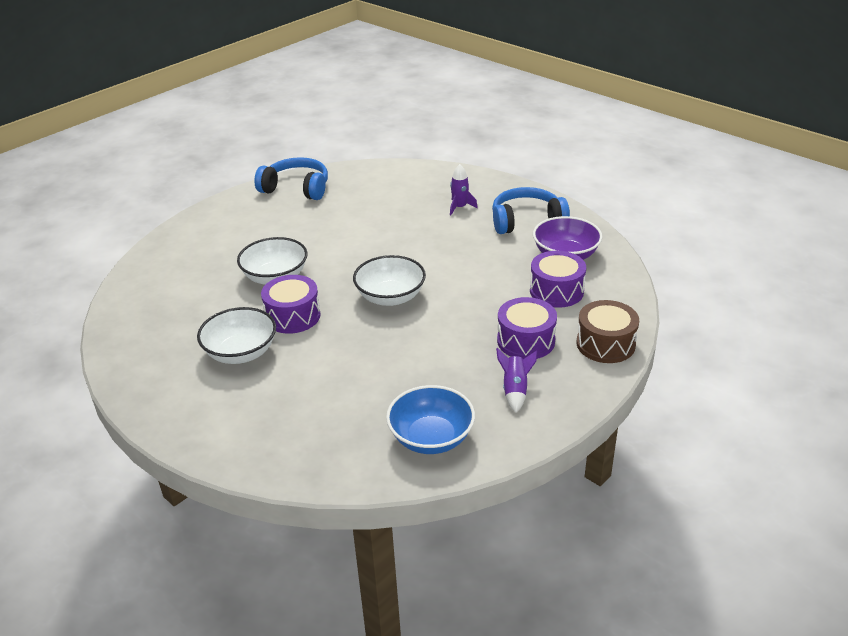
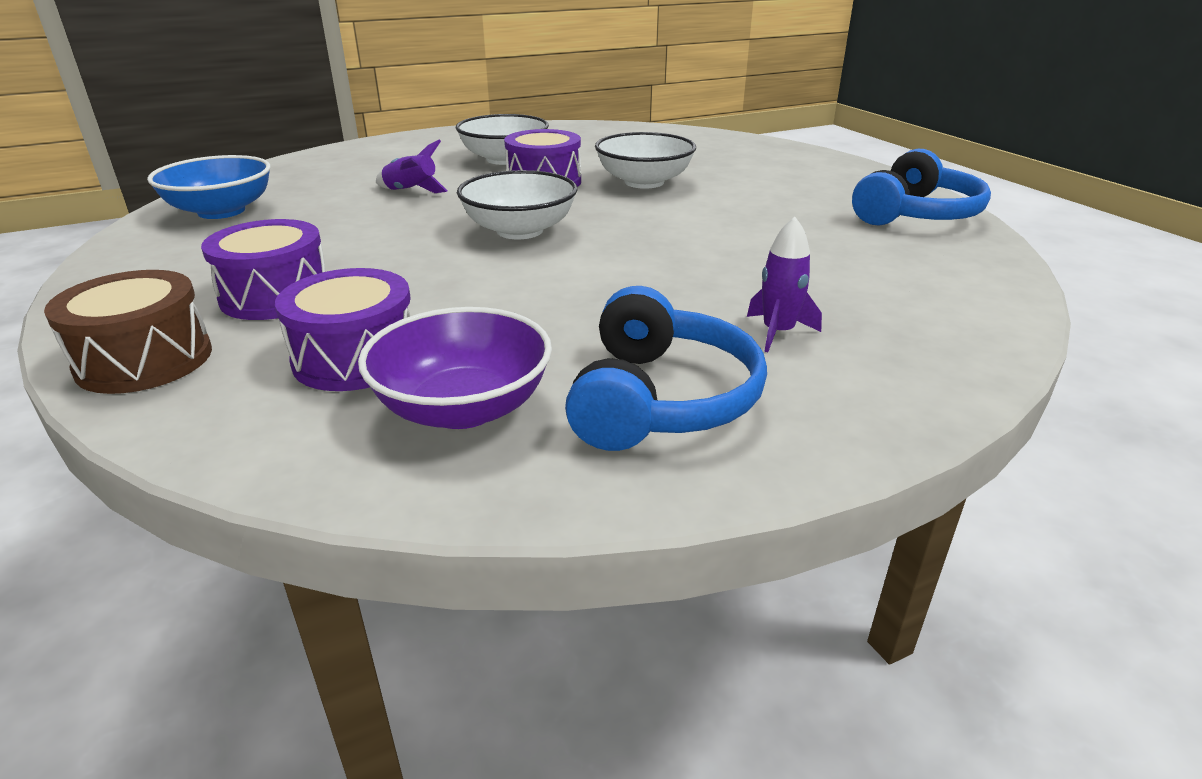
camera: 110 degrees right, 5 degrees down
purple rocket [496,348,537,413] -> purple rocket moved to [376,139,447,193]

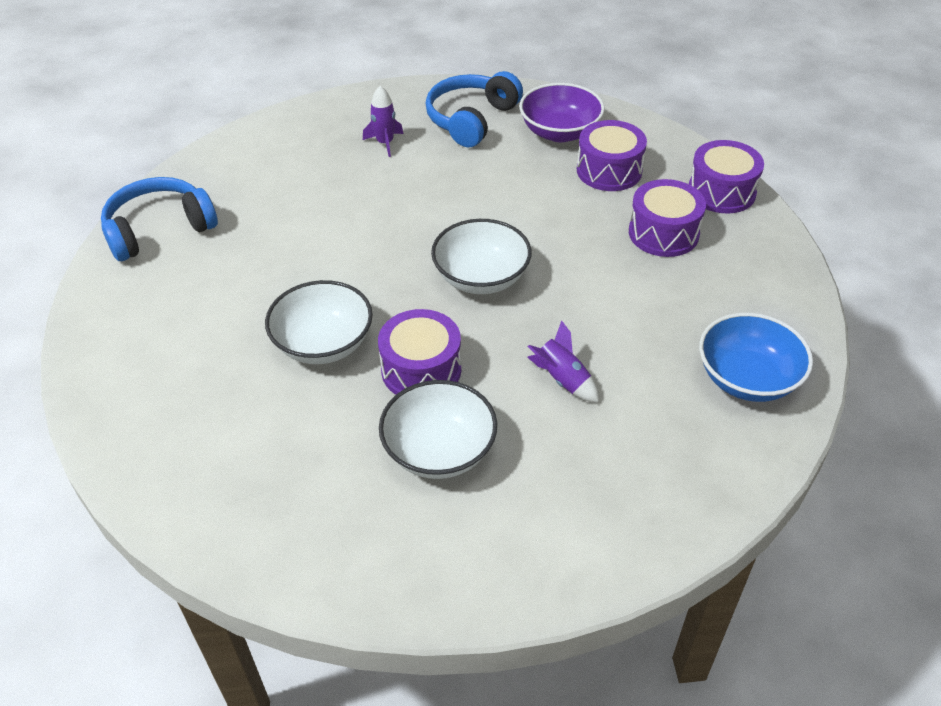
camera: 160 degrees left, 15 degrees up
brown drum [44,270,212,394] -> purple drum [689,140,764,214]

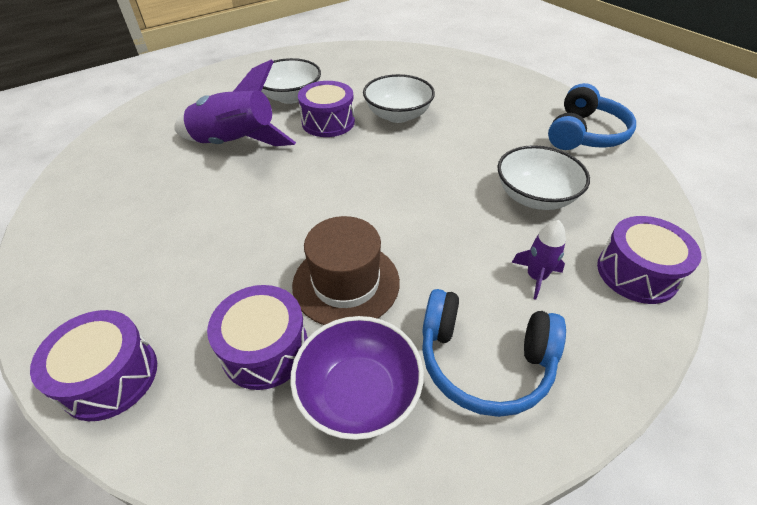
camera: 150 degrees right, 0 degrees up
blue headphones [426,71,523,147] -> blue headphones turned 105 degrees clockwise [422,289,566,417]
white bowl [431,219,532,294] -> white bowl moved to [497,145,590,210]
purple rocket [527,320,599,403] -> purple rocket [174,60,296,146], size x2.10
purple drum [629,179,706,257] -> purple drum moved to [597,216,702,304]
blue bowl [699,313,813,402] -> none
none -> brown hat [292,216,400,325]

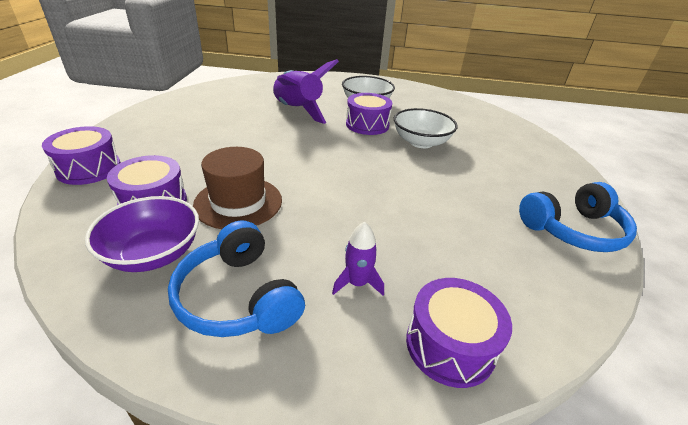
camera: 40 degrees right, 10 degrees down
white bowl [497,145,590,210] -> none

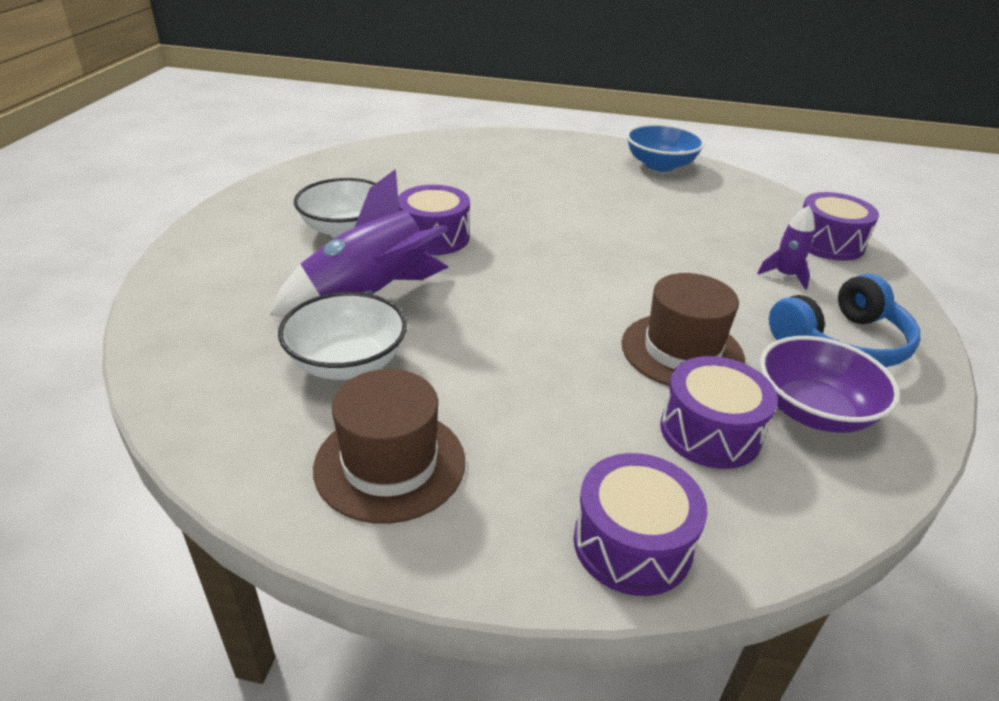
camera: 85 degrees left, 0 degrees up
white bowl [394,108,458,148] -> white bowl moved to [278,292,407,380]
blue headphones [519,182,637,252] -> blue bowl [626,124,705,172]
none -> brown hat [313,369,465,524]

